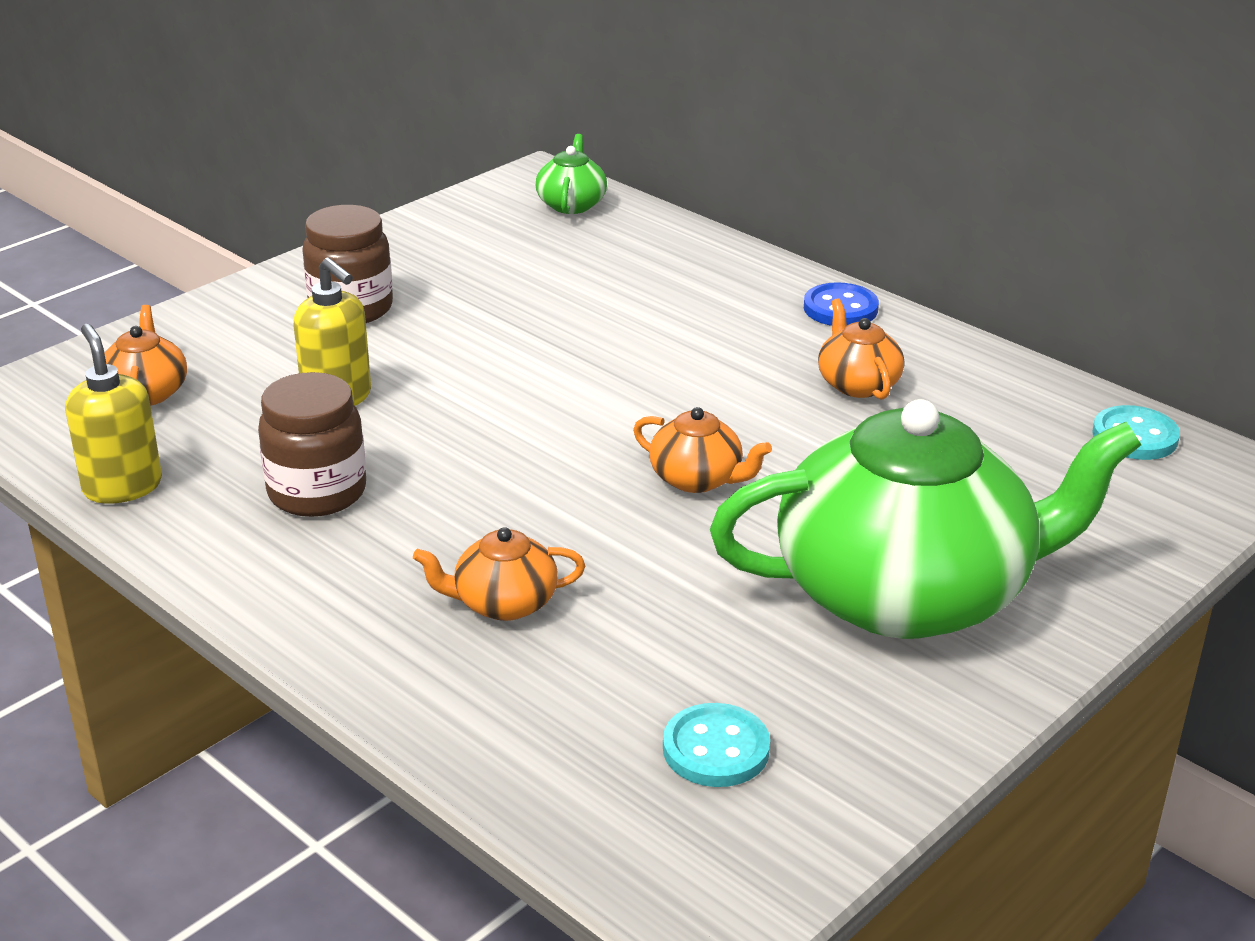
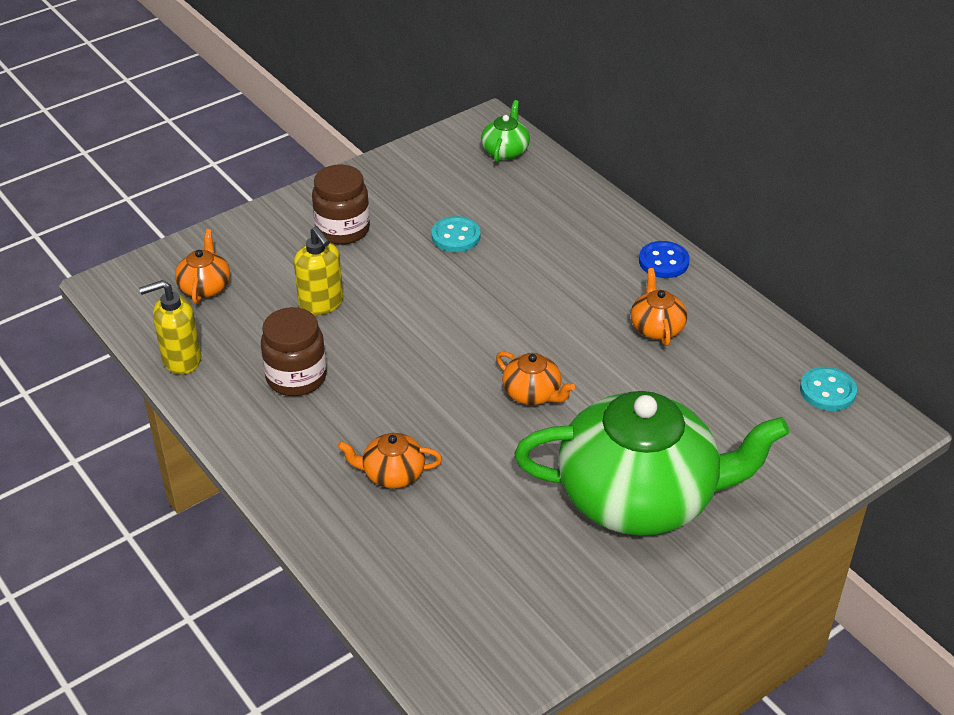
camera: 10 degrees right, 10 degrees up
yellow soap dispenser [65,324,162,504] -> yellow soap dispenser turned 90 degrees counterclockwise [139,280,201,375]
turquoise button [663,703,770,787] -> turquoise button moved to [431,216,481,252]

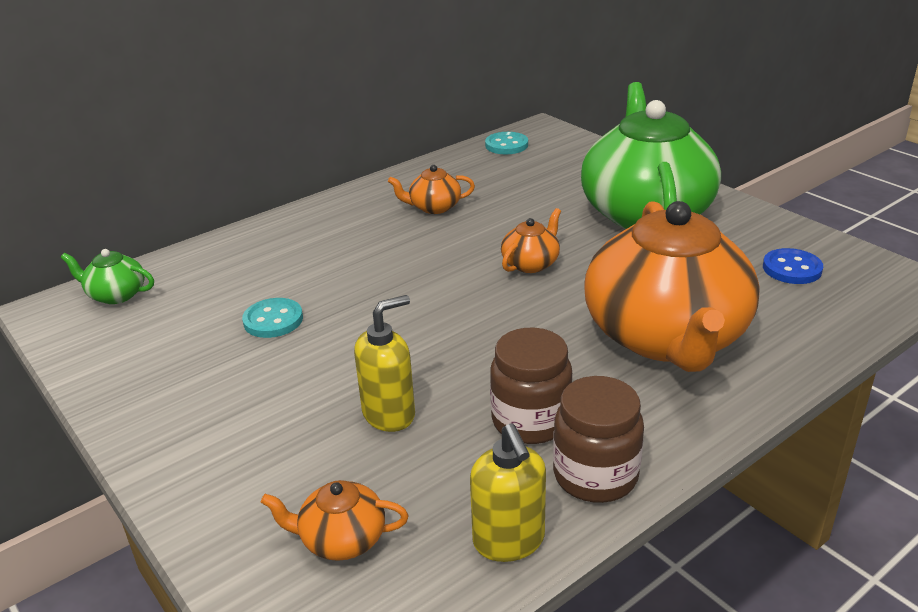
camera: 90 degrees left, 10 degrees down
brown jar [312,164,370,245] -> brown jar moved to [553,376,644,503]
orange teapot [337,433,442,489] -> orange teapot [584,201,760,372], size x2.49
blue button [639,241,690,278] -> blue button moved to [763,248,823,284]

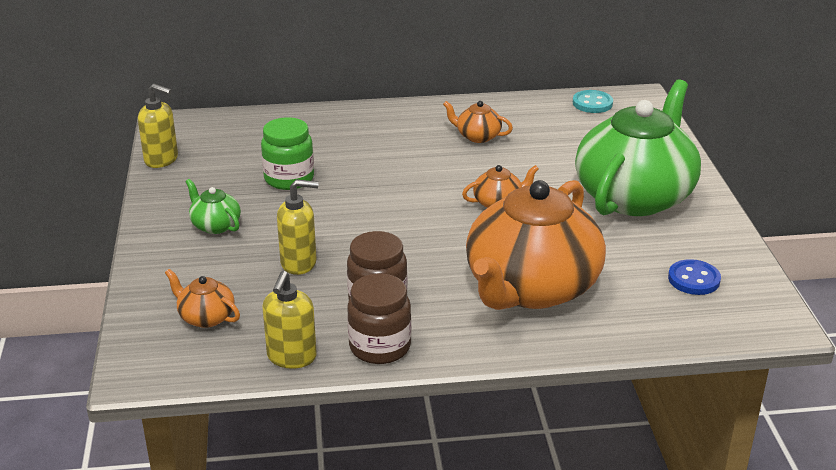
camera: 30 degrees right, 0 degrees up
green teapot [61,249,154,304] -> green teapot moved to [185,179,241,234]
turquoise button [242,298,303,338] -> green jar [261,117,314,190]
none -> yellow soap dispenser [138,84,178,168]

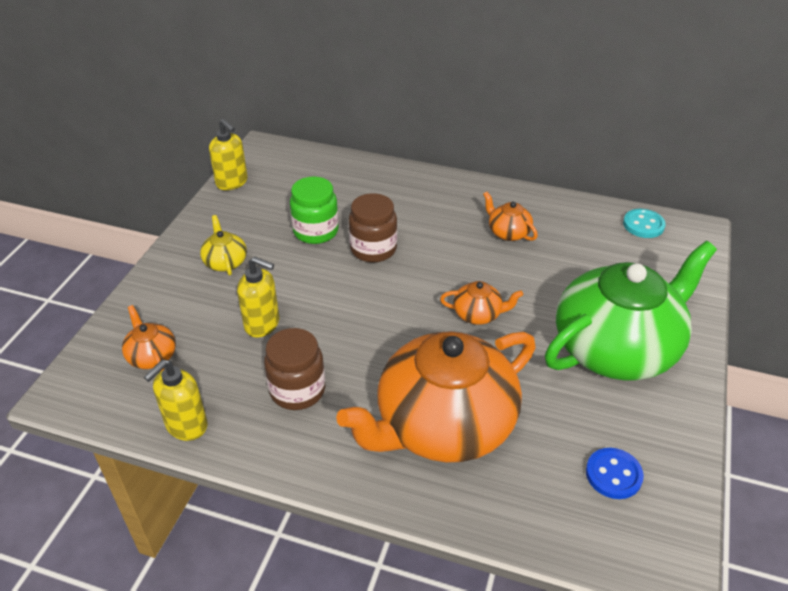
camera: 25 degrees right, 10 degrees up
green teapot [185,179,241,234] -> yellow teapot [200,215,247,276]
brown jar [347,273,411,364] -> brown jar moved to [349,193,397,262]

